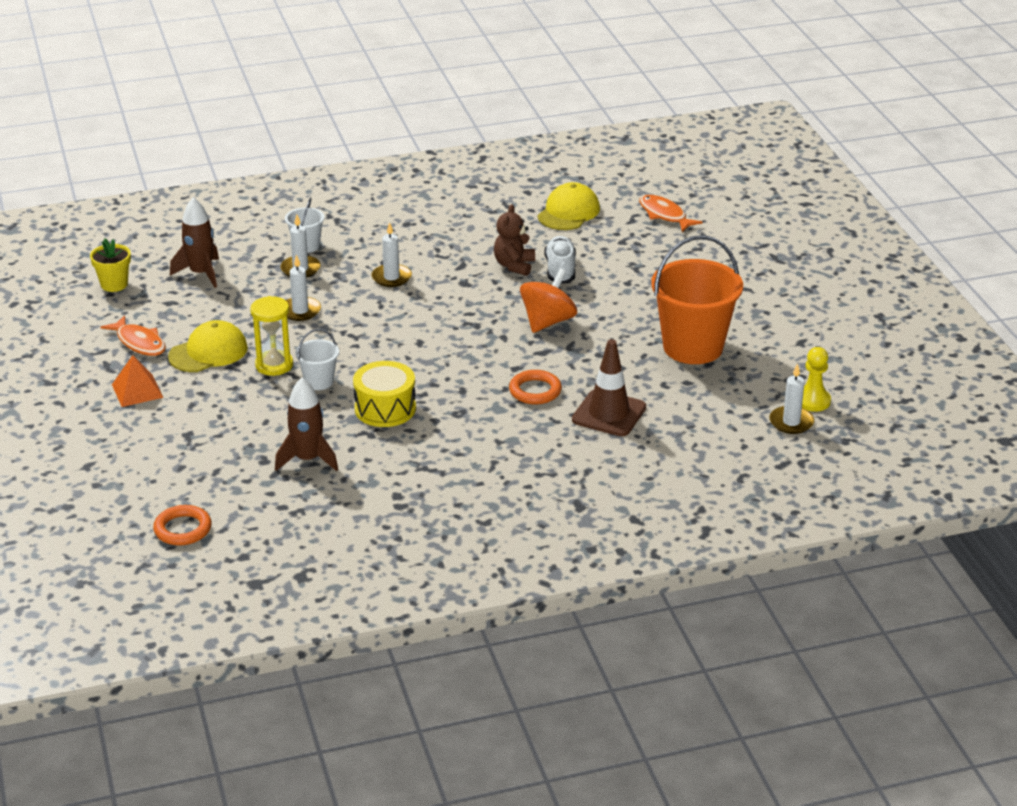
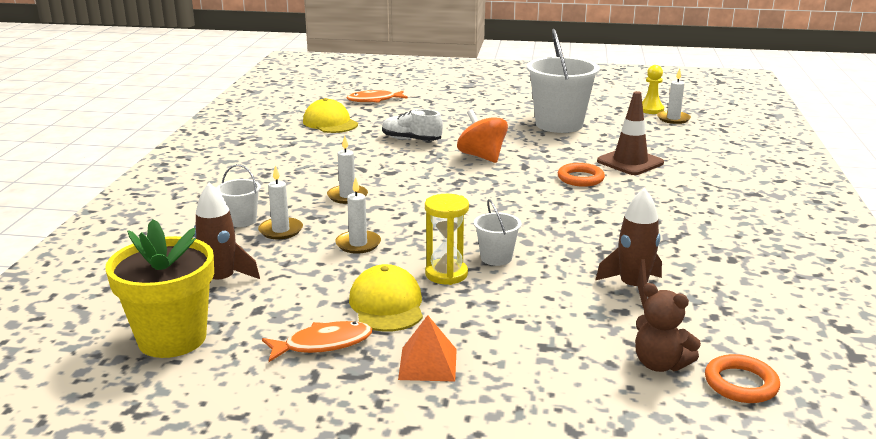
camera: 65 degrees left, 10 degrees down
yellow flower pot [90,239,131,292] -> yellow flower pot [105,219,214,358], size x1.84
yellow drum [353,361,416,427] -> none
brown teddy bear [494,204,535,276] -> brown teddy bear moved to [635,283,701,372]
orange bucket [651,235,743,364] -> white bucket [527,29,600,133]

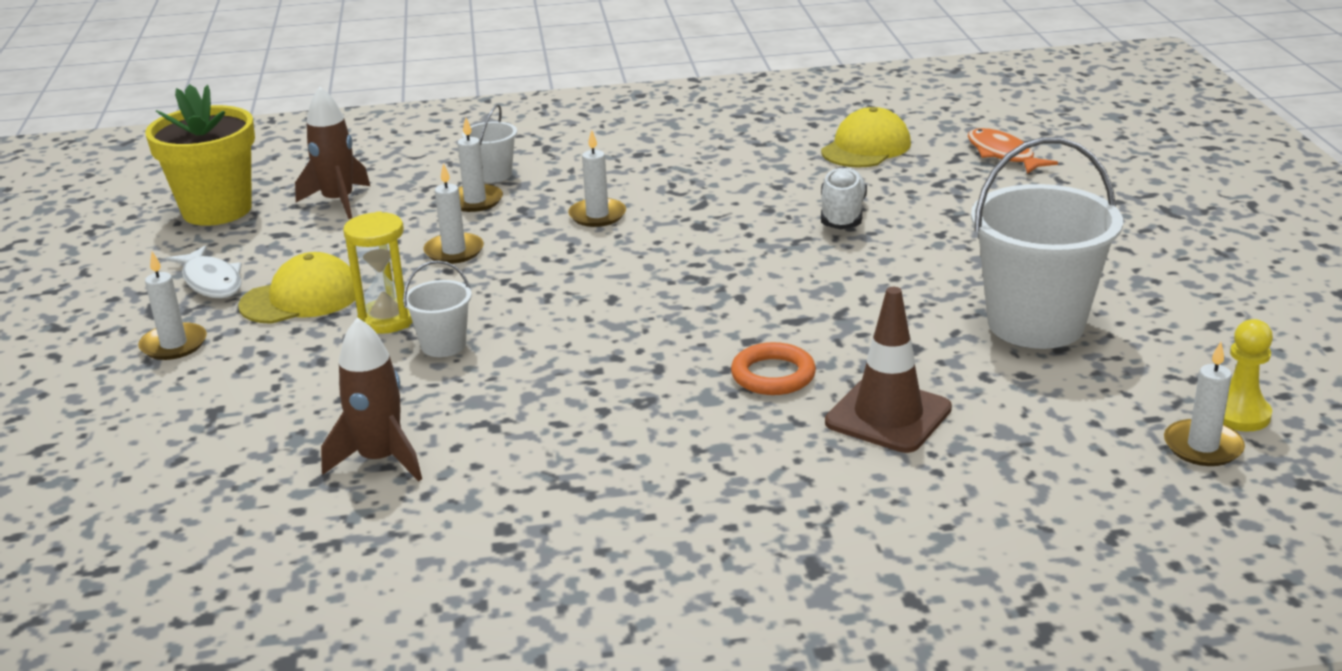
camera: 75 degrees right, 5 degrees up
orange fish [262,321,372,362] -> white fish [166,245,242,298]
orange pyramid [398,315,457,382] -> white candle [138,252,207,360]
orange spinning top [457,109,508,163] -> none
brown teddy bear [635,283,701,372] -> none
orange ring [705,354,780,403] -> none

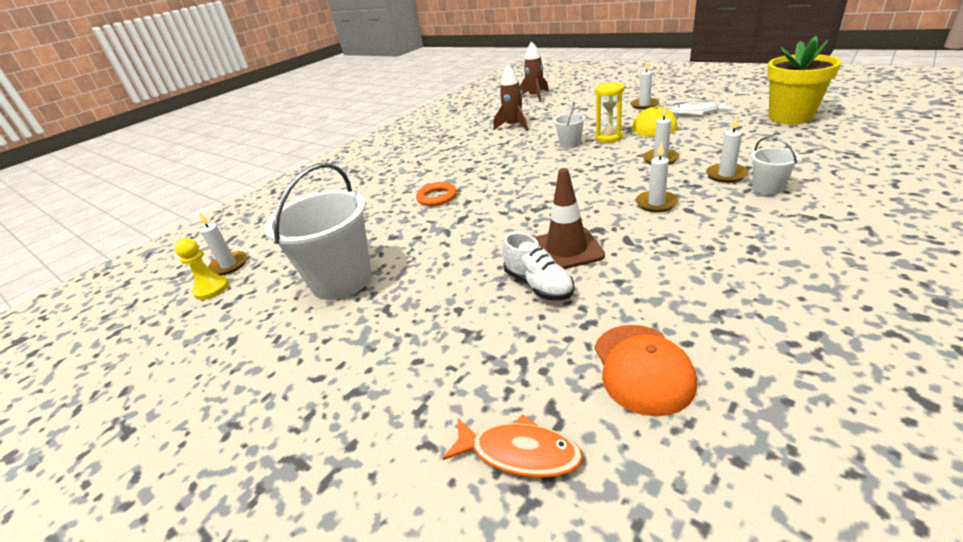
camera: 140 degrees right, 5 degrees up
brown rocket [295,87,370,219] -> brown rocket moved to [520,41,549,102]
yellow cap [821,107,911,168] -> orange cap [595,325,697,416]
brown traffic cone [825,287,952,453] -> brown traffic cone moved to [534,168,605,269]

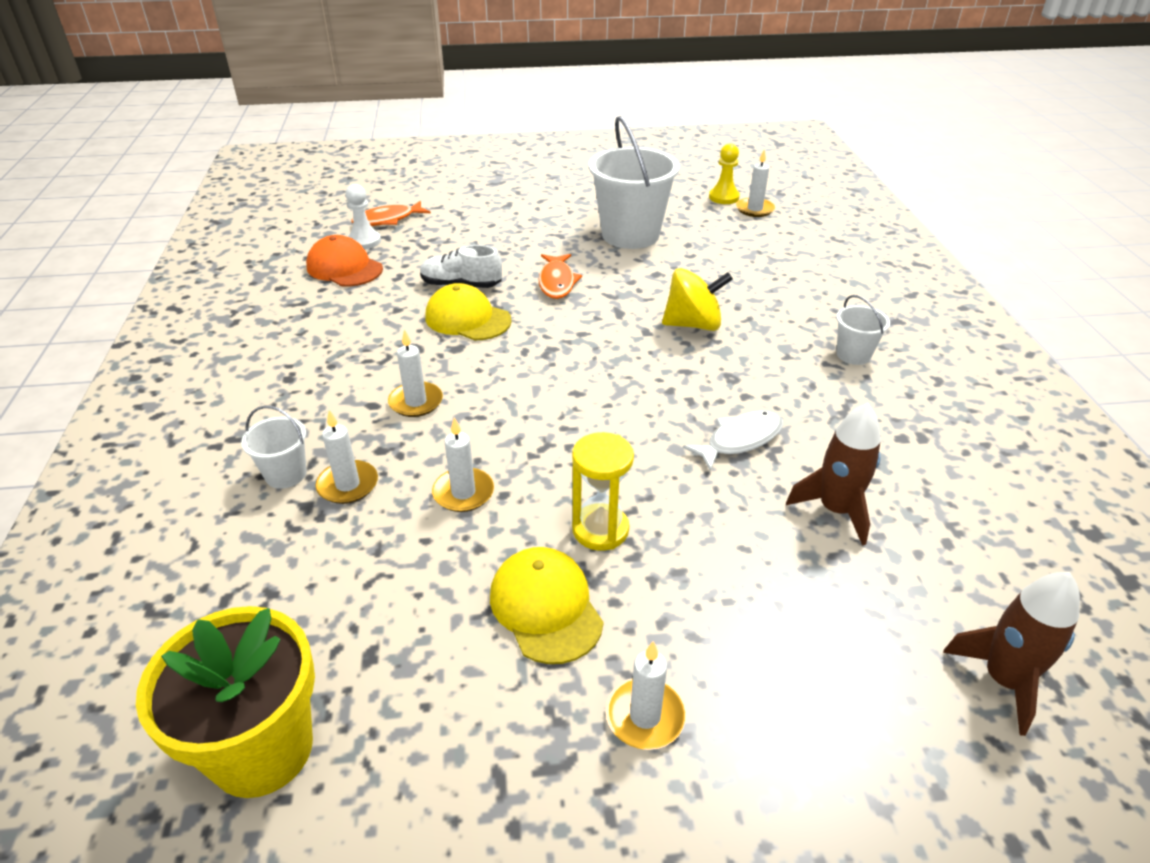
camera: 130 degrees right, 5 degrees up
orange ring [416,182,457,206] -> yellow spinning top [662,268,733,331]
brown traffic cone [534,168,605,269] -> yellow cap [425,283,512,341]
white bucket [554,102,585,148] -> white bucket moved to [836,295,890,365]
white fish [669,102,733,115] -> white fish moved to [683,410,783,471]
none -> white pawn [345,184,381,249]
none -> orange fish [538,254,582,299]

